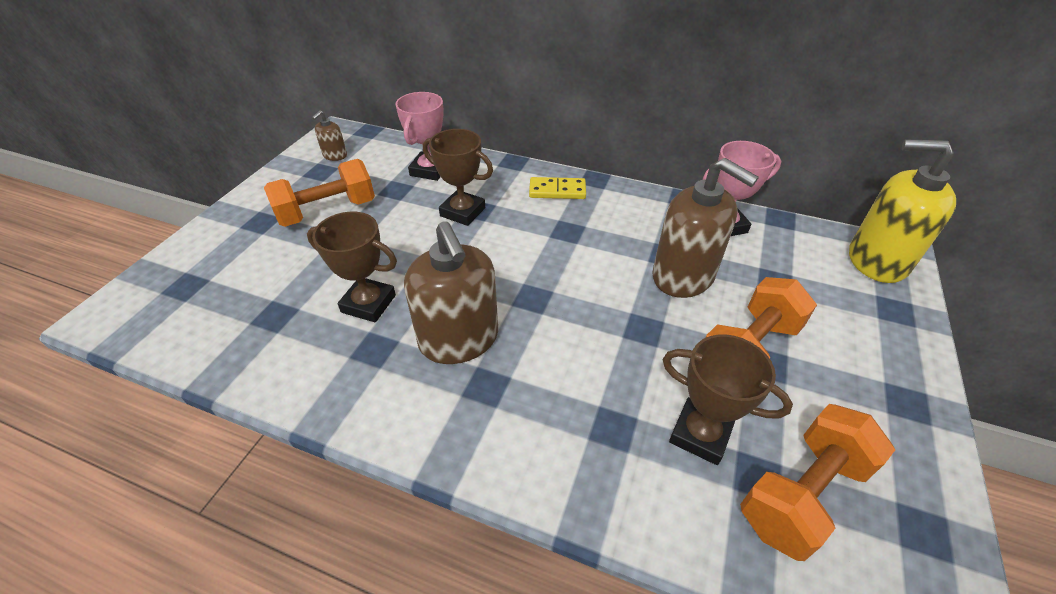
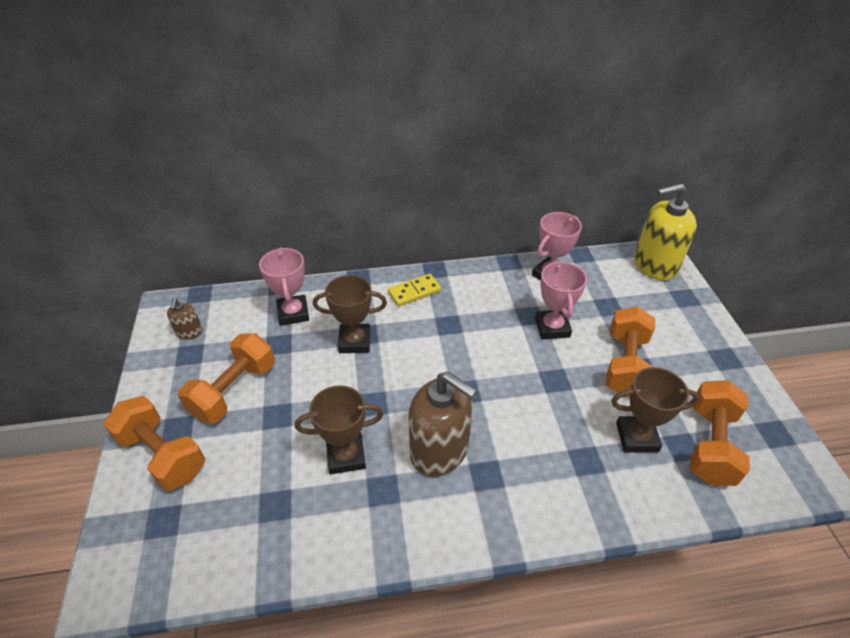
camera: 30 degrees left, 0 degrees up
brown soap dispenser [652,158,759,298] -> pink trophy [535,261,587,339]
none -> orange dumbbell [103,396,205,491]

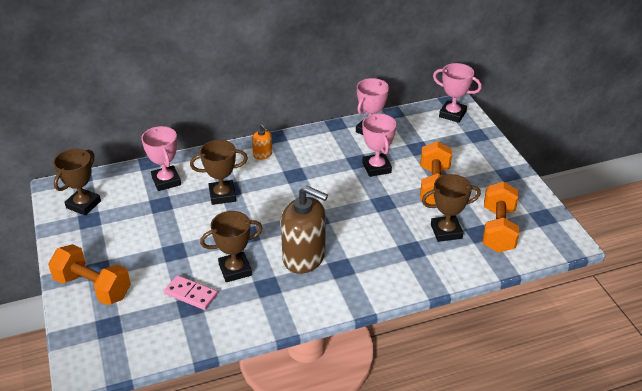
camera: 10 degrees left, 5 degrees down
brown soap dispenser [167,298,203,340] -> brown trophy [53,149,101,216]
orange dumbbell [178,333,275,424] -> none
yellow domino [388,274,441,306] -> orange soap dispenser [252,124,272,160]
yellow soap dispenser [634,184,697,281] -> pink trophy [433,63,482,123]
none -> pink domino [164,275,218,310]

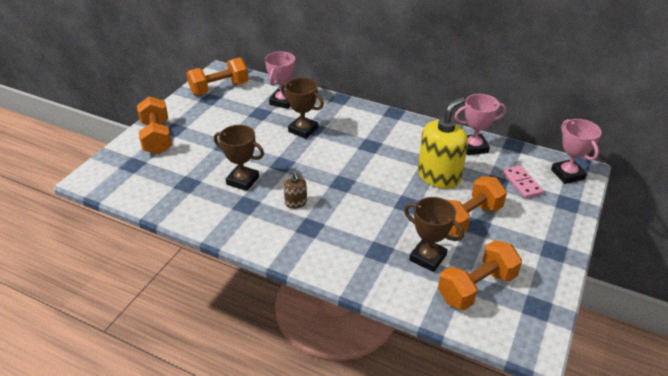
camera: 45 degrees right, 0 degrees up
brown trophy [53,149,101,216] -> orange dumbbell [187,58,248,95]
pink domino [164,275,218,310] -> pink domino moved to [503,165,544,199]
orange soap dispenser [252,124,272,160] -> none
brown soap dispenser [281,186,328,274] -> brown soap dispenser [284,172,307,209], size x0.47
pink trophy [362,114,397,177] -> yellow soap dispenser [418,97,468,189]

